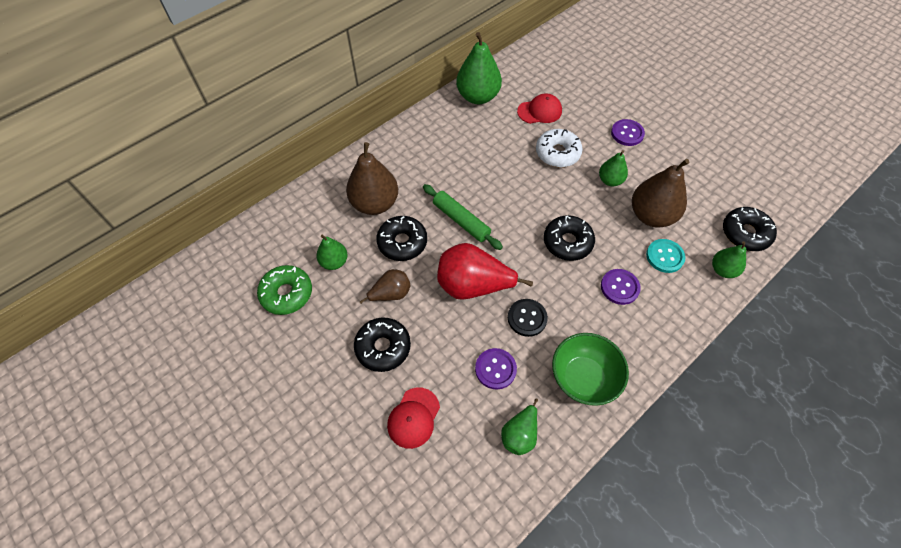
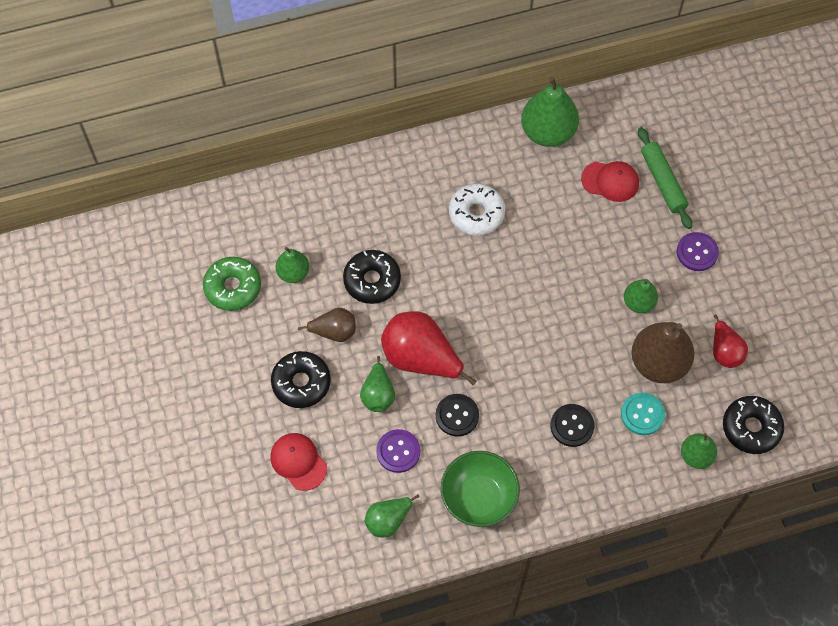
camera: 25 degrees right, 5 degrees up
brown pear [346,142,398,215] -> none
red cap [387,387,440,449] -> red cap turned 90 degrees clockwise [271,433,327,491]
green rolling pin [423,184,503,250] -> green rolling pin moved to [638,127,692,229]
white donut [536,129,583,167] -> white donut moved to [449,183,505,236]
black donut [544,215,595,261] -> none
purple button [601,269,641,305] -> black button [550,404,594,447]
none -> green pear [360,356,395,412]
none -> red pear [713,314,748,368]

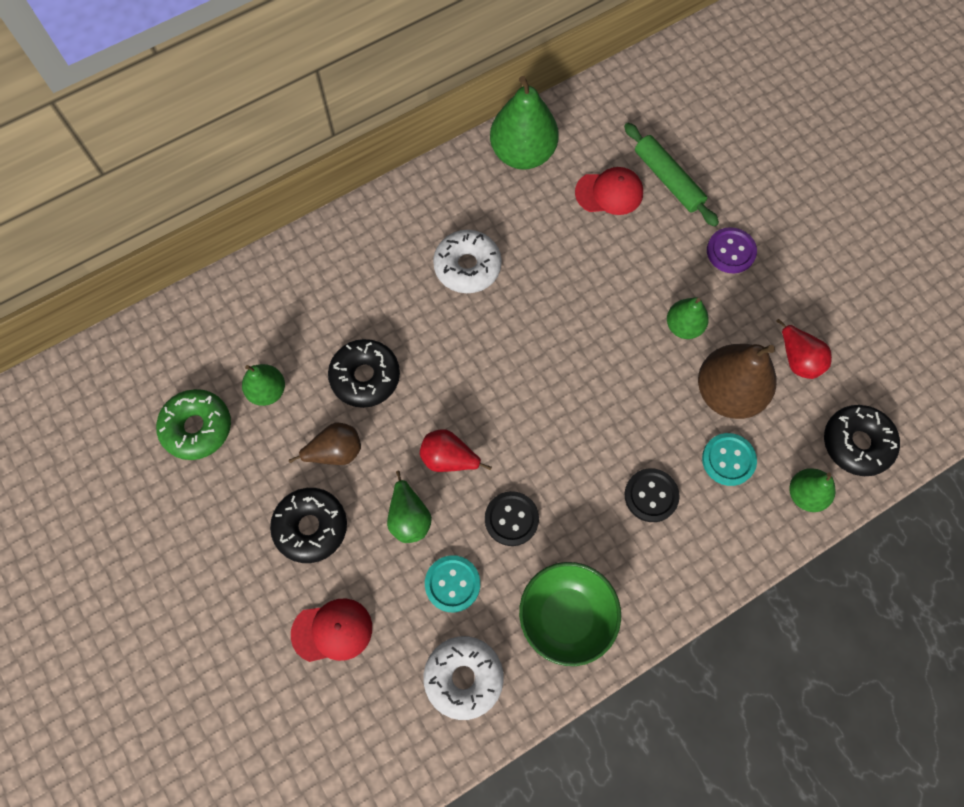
camera: 15 degrees left, 5 degrees up
red cap [271,433,327,491] -> red cap turned 135 degrees clockwise [291,598,372,662]
green pear [365,494,419,537] -> white donut [424,636,504,720]
purple button [376,429,420,473] -> turquoise button [425,555,480,612]
red pear [381,311,476,385] -> red pear [420,429,492,472], size x0.56

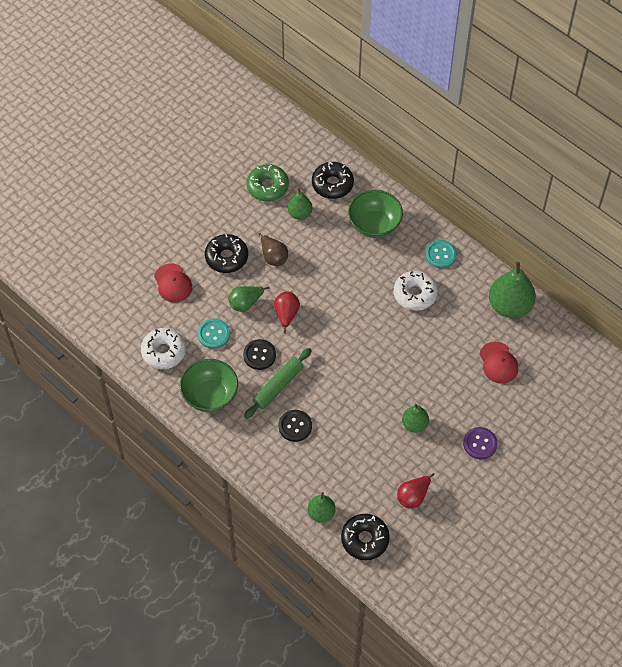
camera: 75 degrees right, 10 degrees down
black donut [328,339,400,408] -> black donut moved to [312,162,354,199]
green rolling pin [624,123,719,227] -> green rolling pin moved to [244,348,312,419]
brown pear [698,344,776,419] -> none
turquoise button [702,433,757,486] -> turquoise button moved to [425,240,457,268]
none -> green bowl [348,190,403,238]

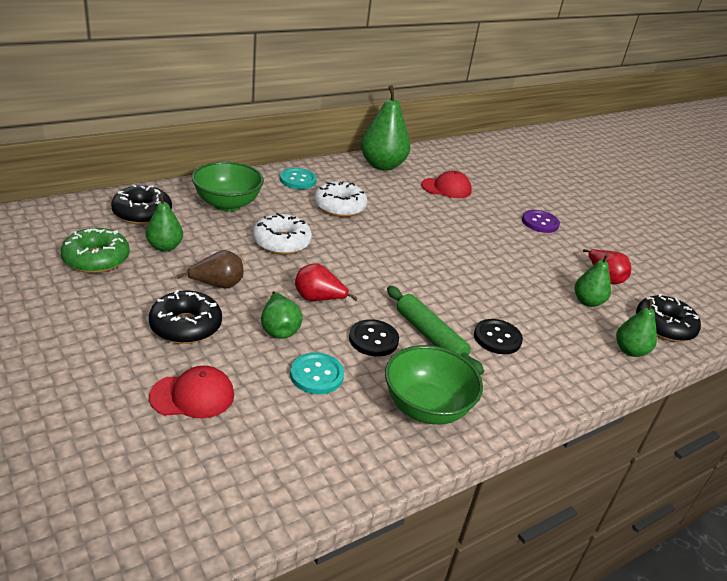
camera: 80 degrees left, 25 degrees down
white donut [141,328,186,369] -> white donut moved to [253,213,312,255]
green pear [402,404,429,433] -> green pear moved to [575,254,611,307]

